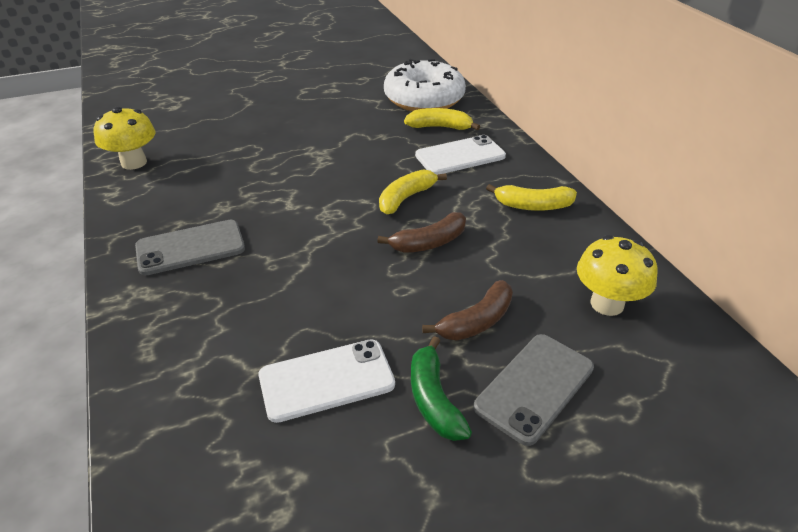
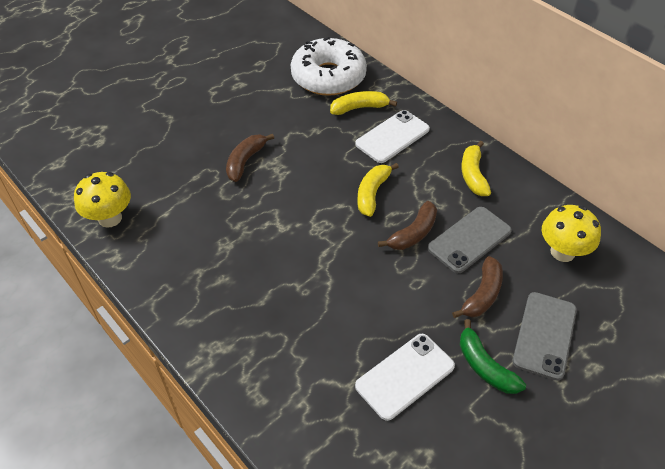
camera: 20 degrees left, 10 degrees up
grey phone [135,220,245,276] -> grey phone moved to [428,207,512,273]
yellow banana [486,184,577,211] -> yellow banana turned 105 degrees clockwise [461,141,491,196]
none -> brown banana [226,134,274,182]

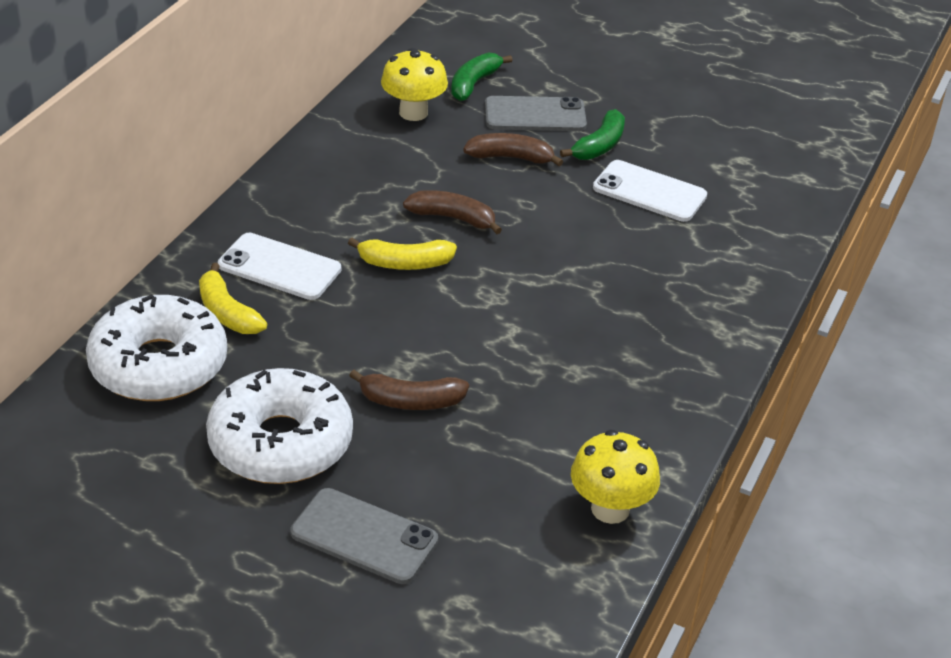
camera: 115 degrees left, 10 degrees down
grey phone [428,207,512,273] -> grey phone moved to [290,488,438,584]
yellow banana [461,141,491,196] -> none
none -> white donut [206,368,353,484]
none -> green banana [451,52,513,101]

